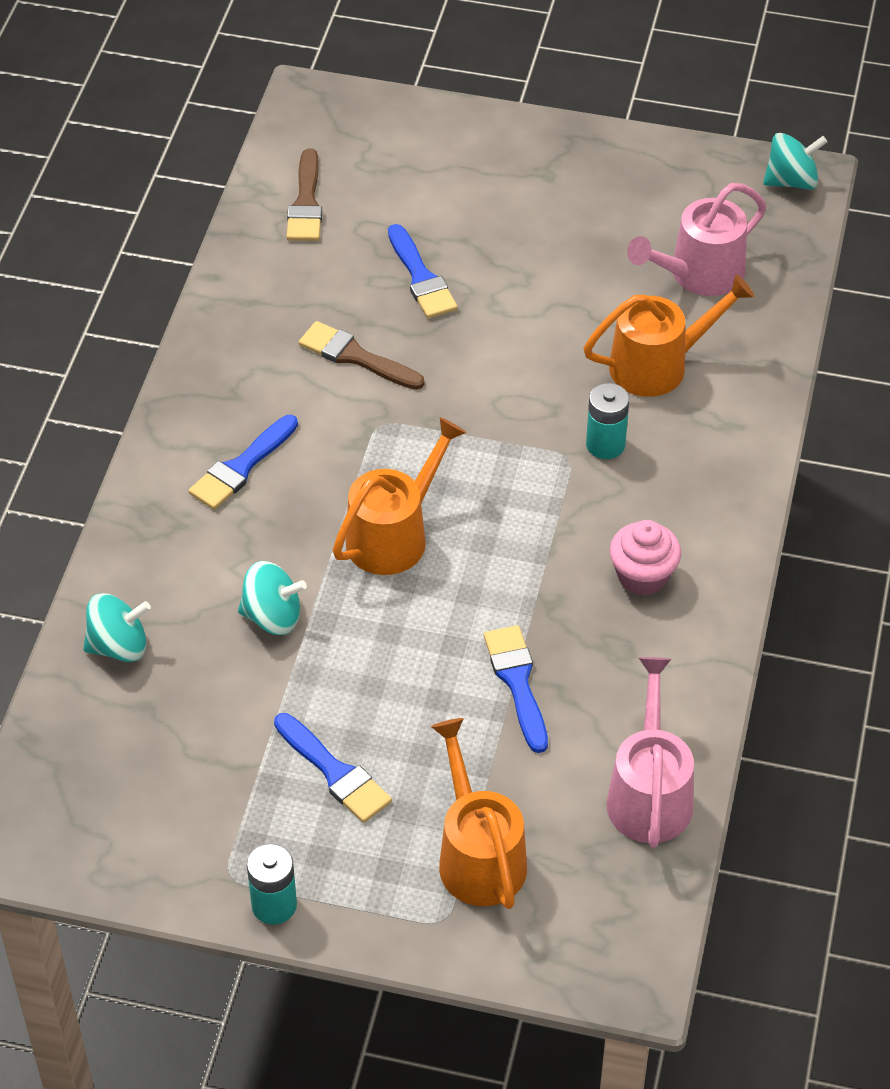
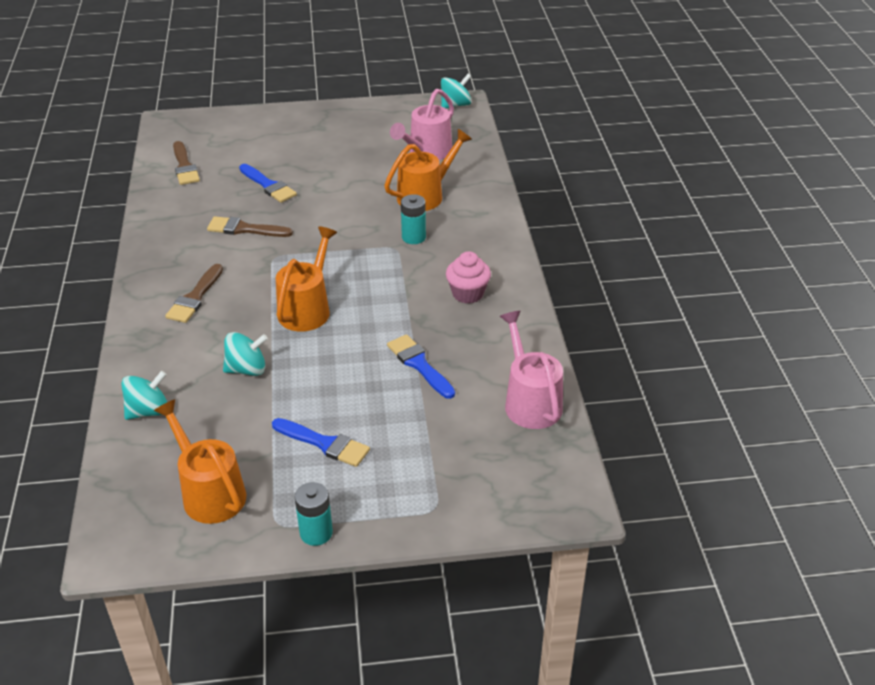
camera: 20 degrees left, 10 degrees down
blue brush [189,415,298,510] -> brown brush [165,264,223,323]
orange watering can [431,718,527,909] -> orange watering can moved to [154,399,246,524]

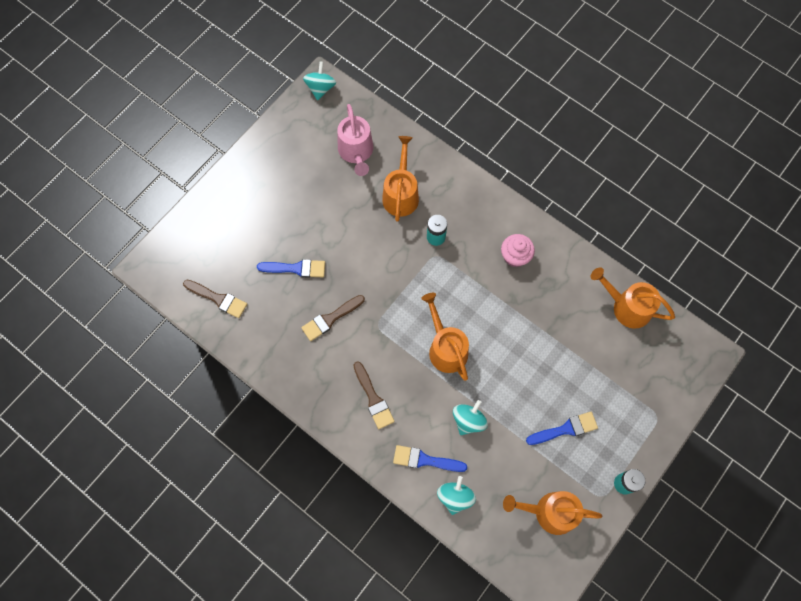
camera: 45 degrees left, 30 degrees up
blue brush [387,334,455,399] -> blue brush moved to [393,445,467,472]
pink watering can [500,311,563,429] -> orange watering can [591,267,675,329]

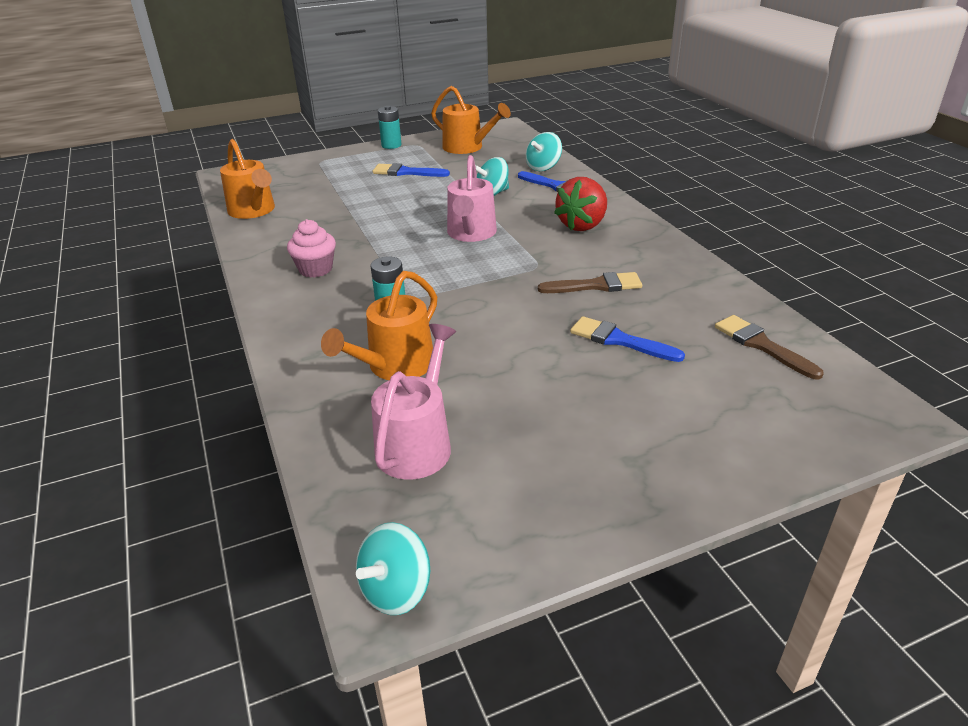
camera: 150 degrees left, 35 degrees down
brown brush [353,361,395,429] -> red strawberry [554,177,607,231]
orange watering can [421,293,469,381] -> pink watering can [447,155,497,242]

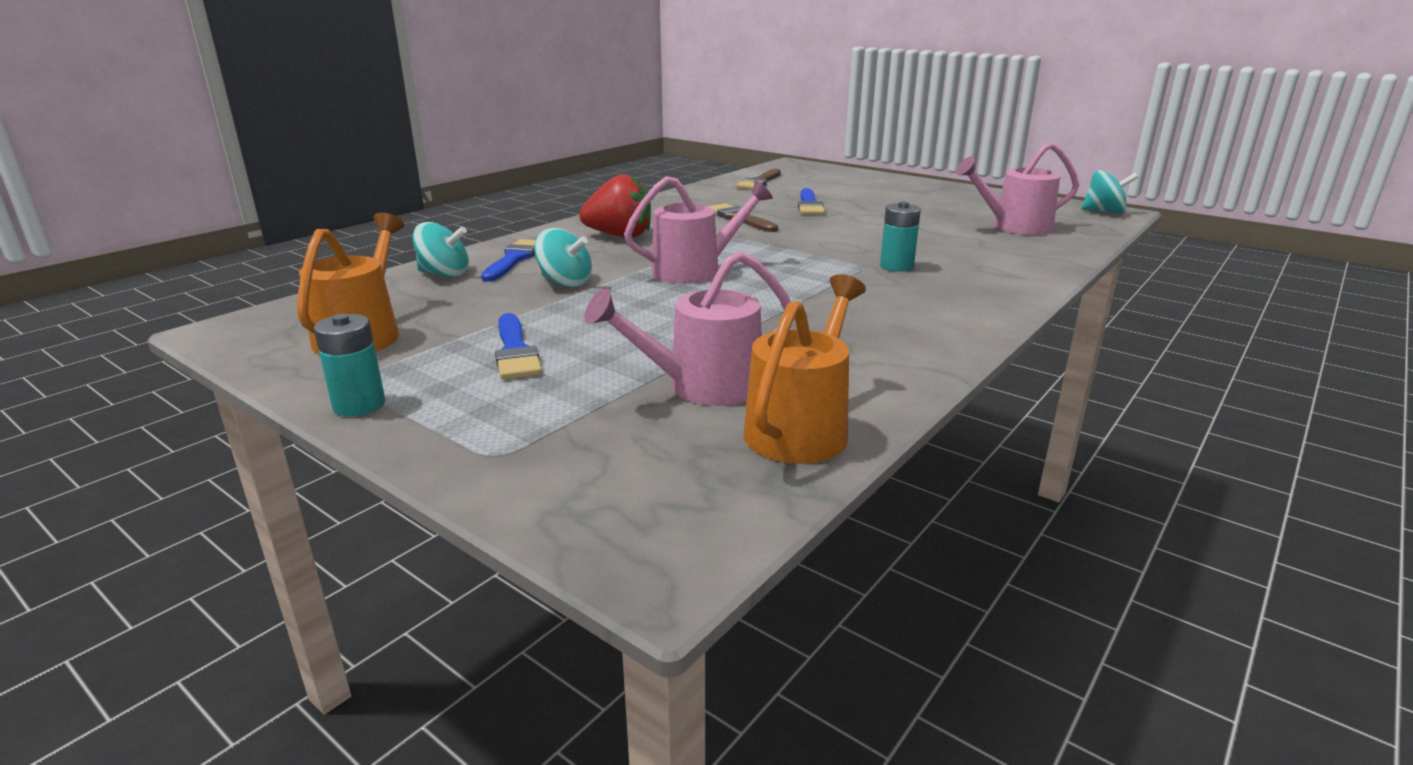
camera: 120 degrees left, 10 degrees down
pink cupcake [287,219,336,278] -> none
orange watering can [321,271,437,380] -> none
none -> pink watering can [584,251,791,406]

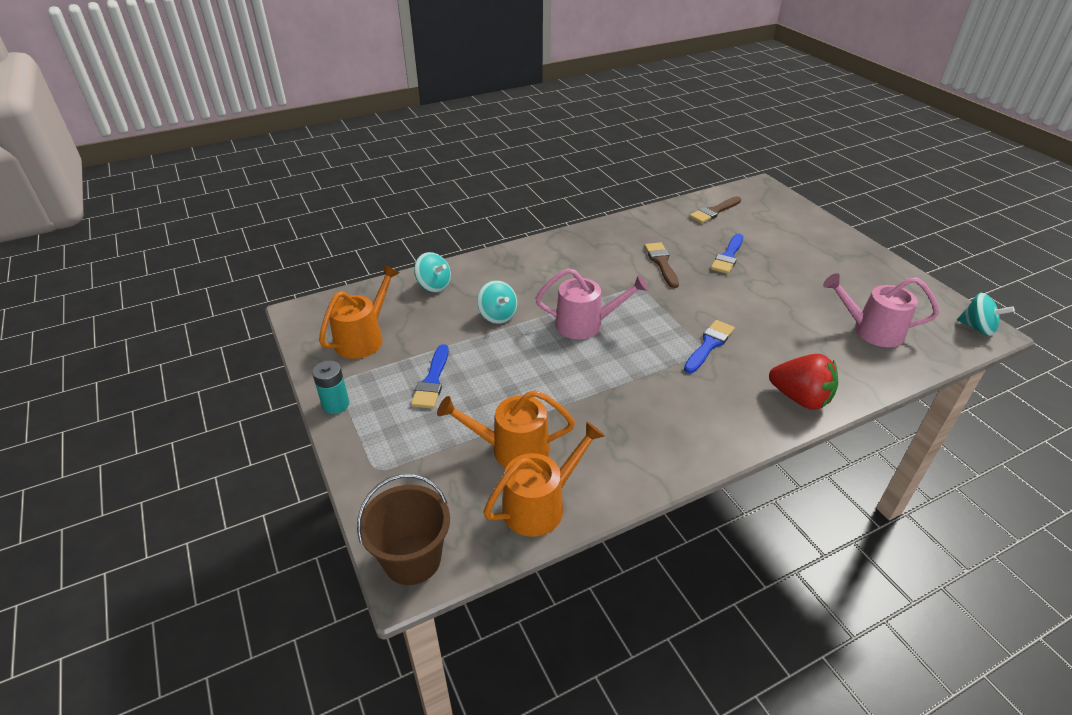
camera: 25 degrees right, 15 degrees up
blue brush [481,239,536,282] -> blue brush moved to [684,320,735,373]
red strawberry [579,174,651,238] -> red strawberry moved to [769,354,838,410]
pink watering can [584,251,791,406] -> orange watering can [437,390,575,468]
turquoise battery [880,202,921,272] -> none
none -> brown bucket [357,474,450,585]

